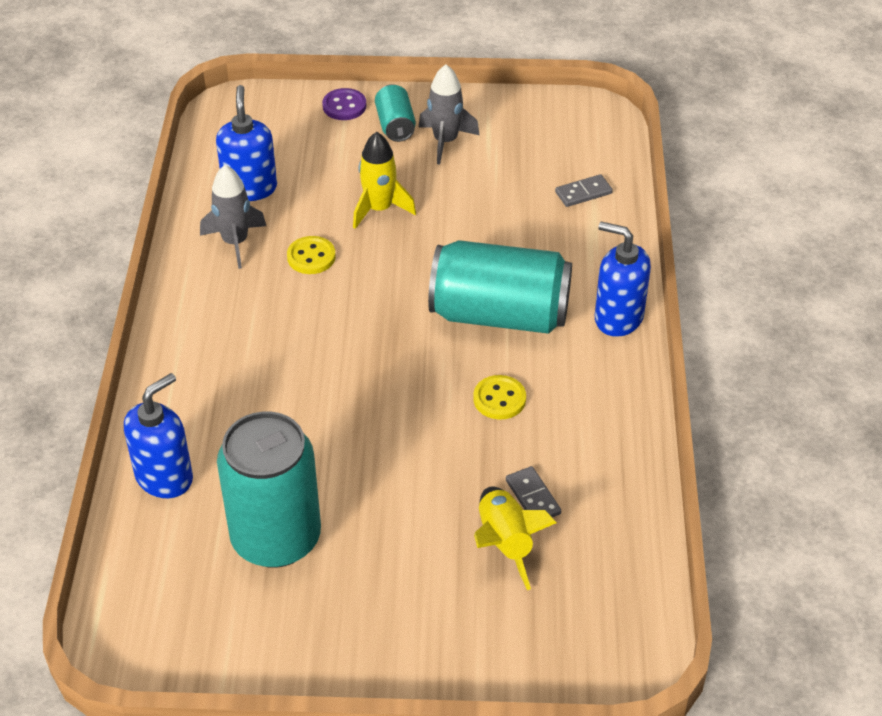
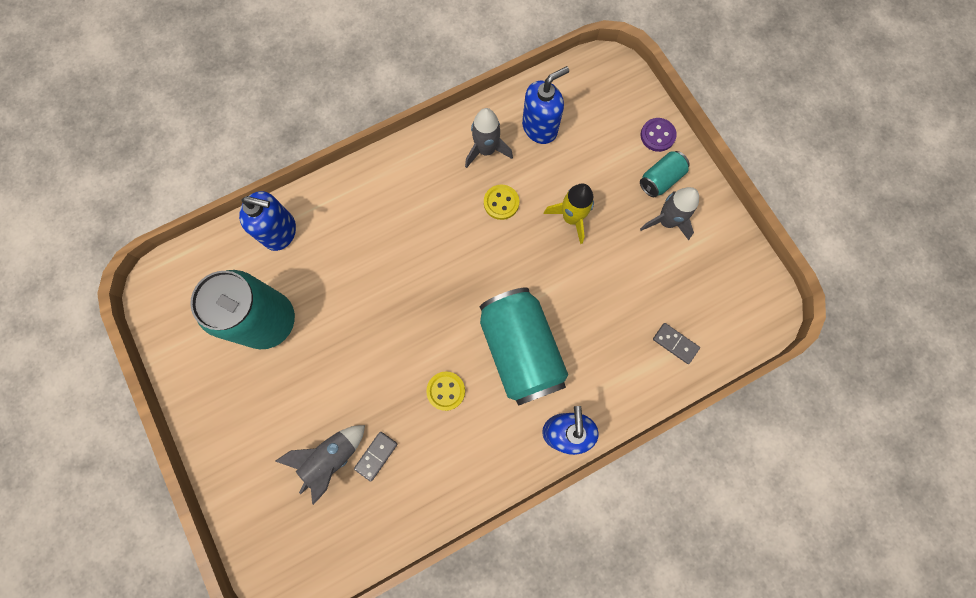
camera: 60 degrees right, 30 degrees up
yellow rocket [474,486,557,590] -> grey rocket [275,425,365,505]

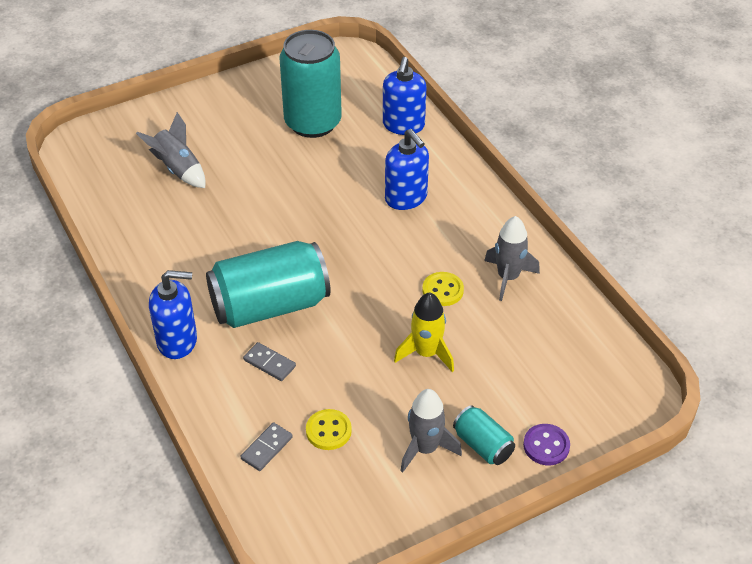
camera: 90 degrees right, 30 degrees down
grey domino [354,432,398,482] -> grey domino moved to [243,342,296,381]
yellow button [426,371,465,411] -> yellow button moved to [306,409,352,450]
blue soap dispenser [522,66,569,144] -> blue soap dispenser moved to [385,129,429,210]

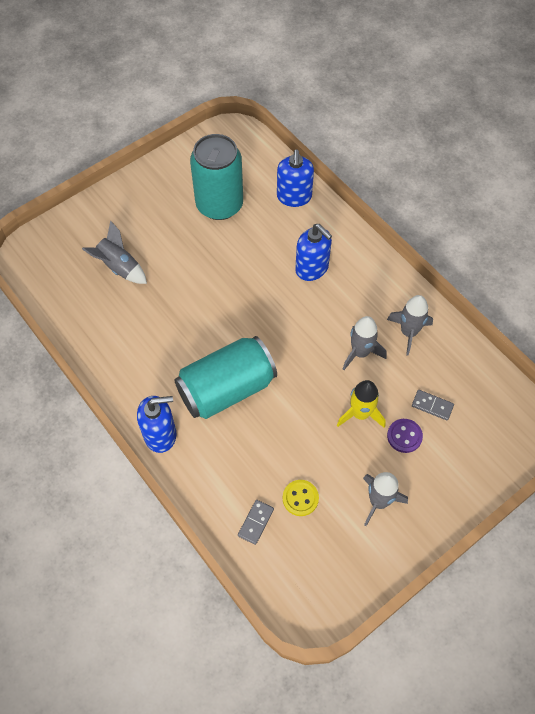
camera: 10 degrees left, 15 degrees up
grey domino [243,342,296,381] -> grey domino moved to [412,390,454,421]
yellow button [422,272,464,306] -> grey rocket [343,316,387,370]
turquoise can [453,405,515,465] -> none
purple button [523,424,570,465] -> purple button moved to [387,419,423,453]

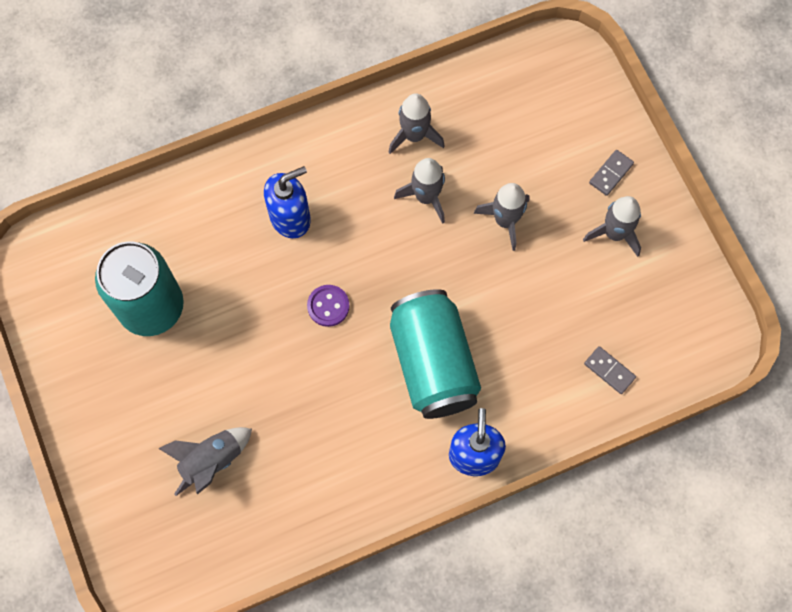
camera: 75 degrees left, 10 degrees up
blue soap dispenser [277,149,314,207] -> none
yellow button [283,480,319,516] -> none
yellow rocket [337,380,385,428] -> grey rocket [474,183,530,251]
purple button [387,419,423,453] -> purple button moved to [307,285,350,327]
grey domino [412,390,454,421] -> grey domino moved to [589,150,634,196]

